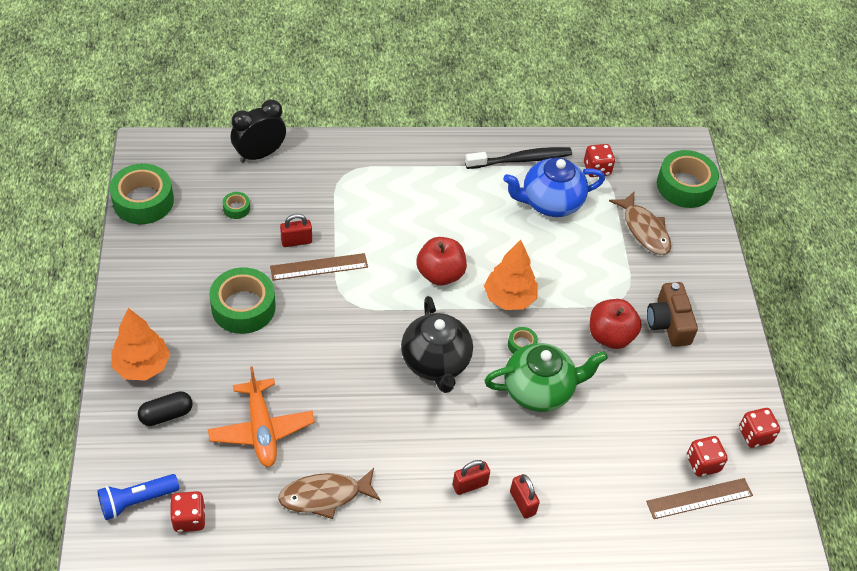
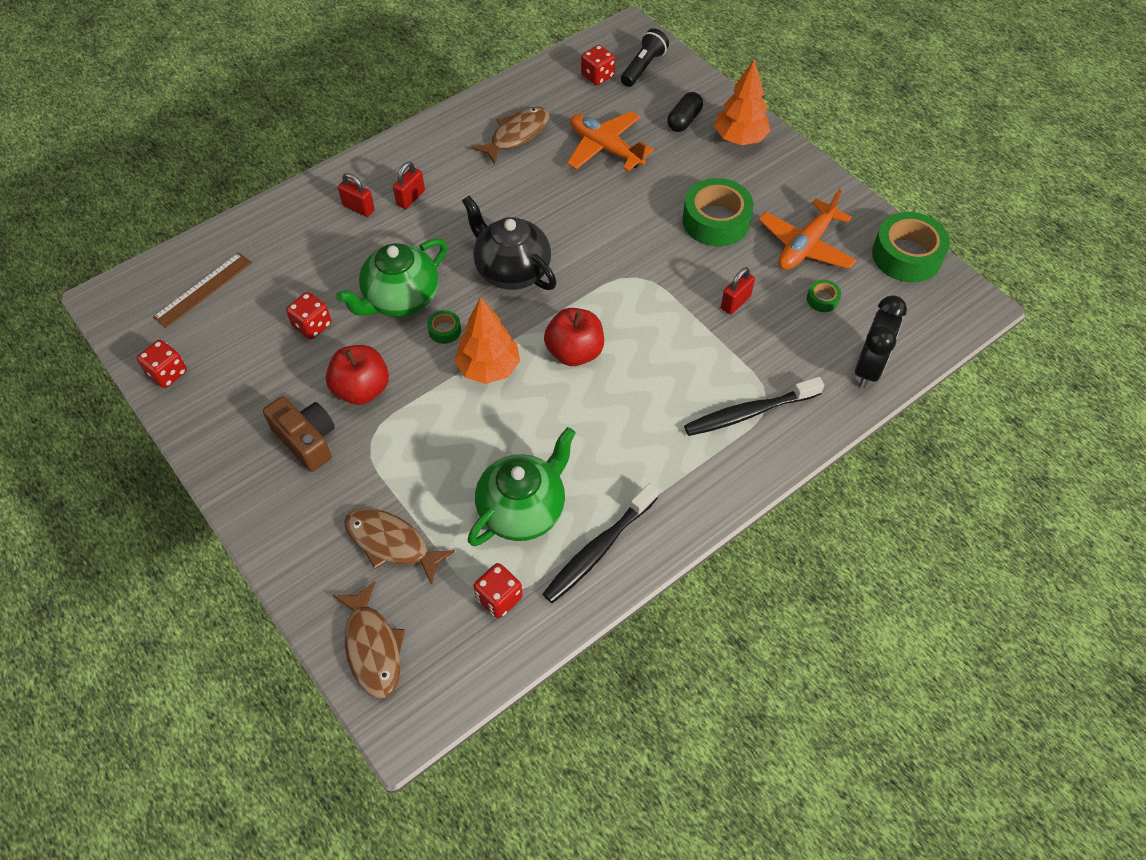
camera: 150 degrees right, 5 degrees up
blue flashlight [97,474,179,520] -> black flashlight [621,28,669,87]
brown ruler [270,253,368,280] -> none
blue teapot [503,158,605,217] -> green teapot [468,427,576,546]
green tape [657,150,719,208] -> brown fish [333,581,405,699]
red dice [687,436,728,477] -> red dice moved to [286,292,331,339]
none -> black toothbrush [684,377,824,436]
none -> orange plane [759,189,856,270]

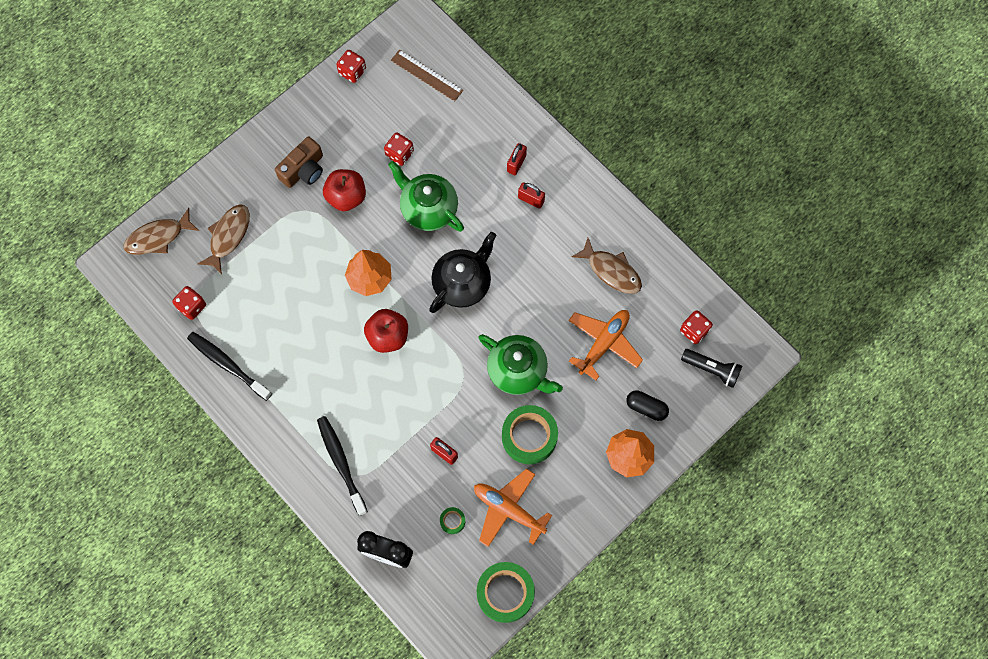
camera: 85 degrees right, 15 degrees up
green tape [427,310,461,344] -> none
green teapot [468,427,576,546] -> green teapot moved to [479,334,563,395]

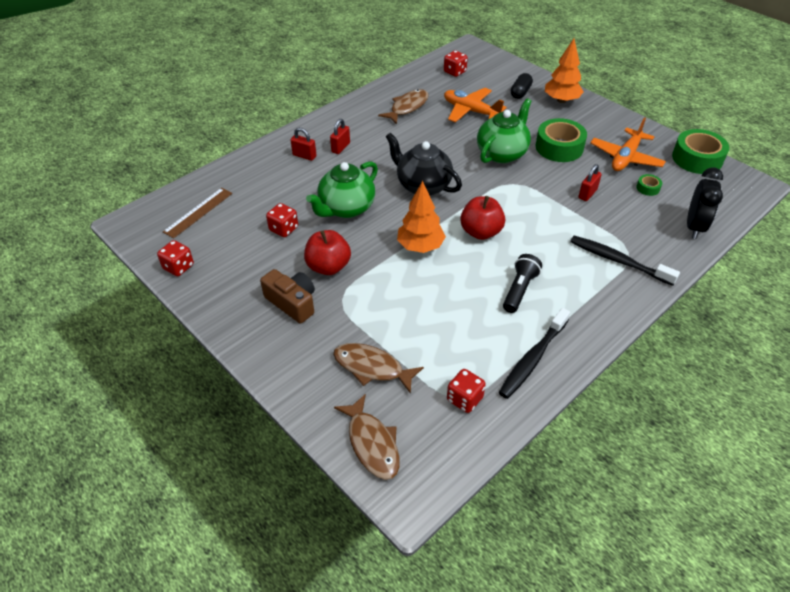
camera: 90 degrees left, 25 degrees down
black toothbrush [317,416,368,516] -> black toothbrush turned 60 degrees clockwise [570,236,680,286]
black flashlight [681,349,742,388] -> black flashlight moved to [503,254,542,313]

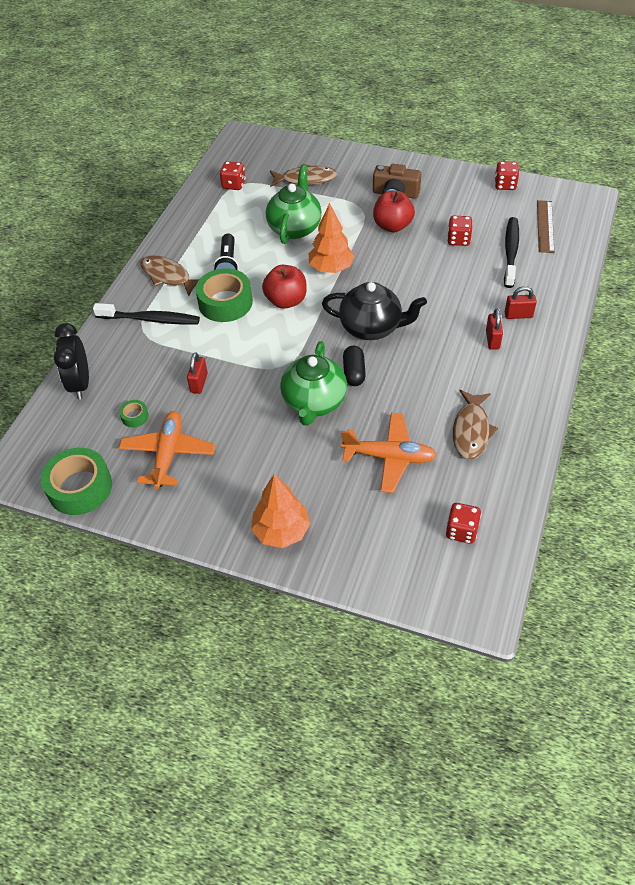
camera: 155 degrees right, 5 degrees up
green teapot [306,161,378,218] -> green teapot moved to [266,165,322,244]
brown fish [334,394,400,480] -> brown fish moved to [140,255,199,296]
black toothbrush [499,308,570,399] -> black toothbrush moved to [504,217,519,288]
black capsule [511,73,533,99] -> black capsule moved to [343,346,366,386]
green tape [536,118,587,162] -> green tape moved to [195,268,253,322]

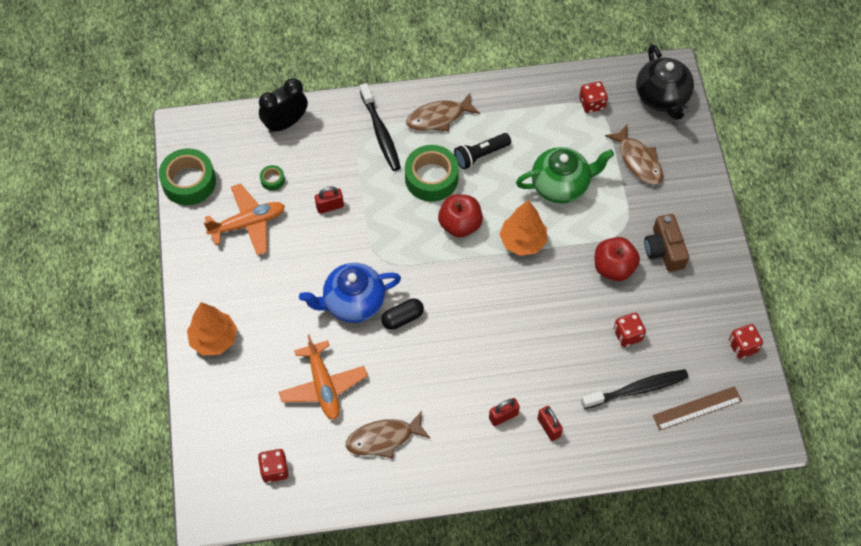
camera: 60 degrees right, 10 degrees up
brown fish [140,255,199,296] -> brown fish turned 120 degrees counterclockwise [406,93,480,132]
green teapot [280,341,347,426] -> blue teapot [299,263,401,323]
black teapot [322,282,427,340] -> black teapot moved to [636,44,694,120]

